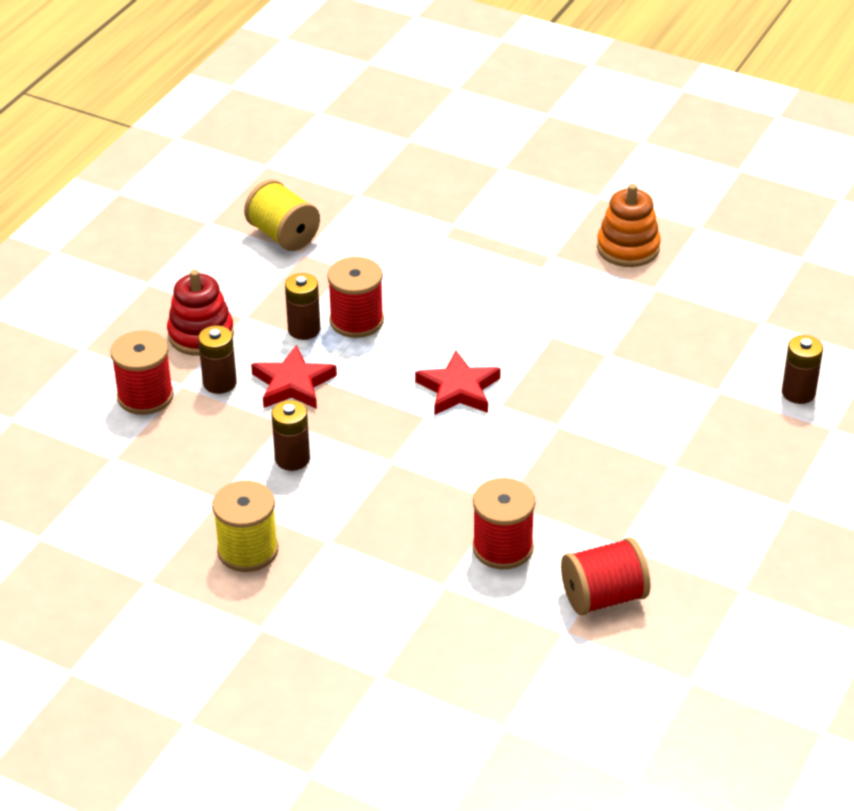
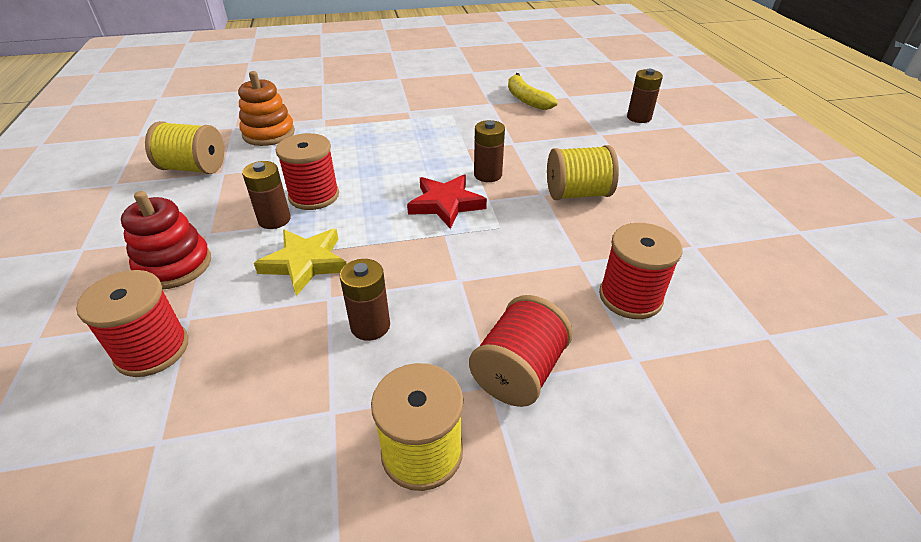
camera: 40 degrees left, 0 degrees up
brown battery [198,325,237,394] -> brown battery moved to [474,120,505,182]
red star [251,345,337,409] -> yellow star [254,229,347,296]
red spool [561,538,651,615] -> red spool moved to [469,295,572,407]
orange stacking toy [597,184,661,267] -> orange stacking toy moved to [238,71,295,146]
none -> yellow banana [508,73,558,110]
none -> yellow spool [547,145,619,200]

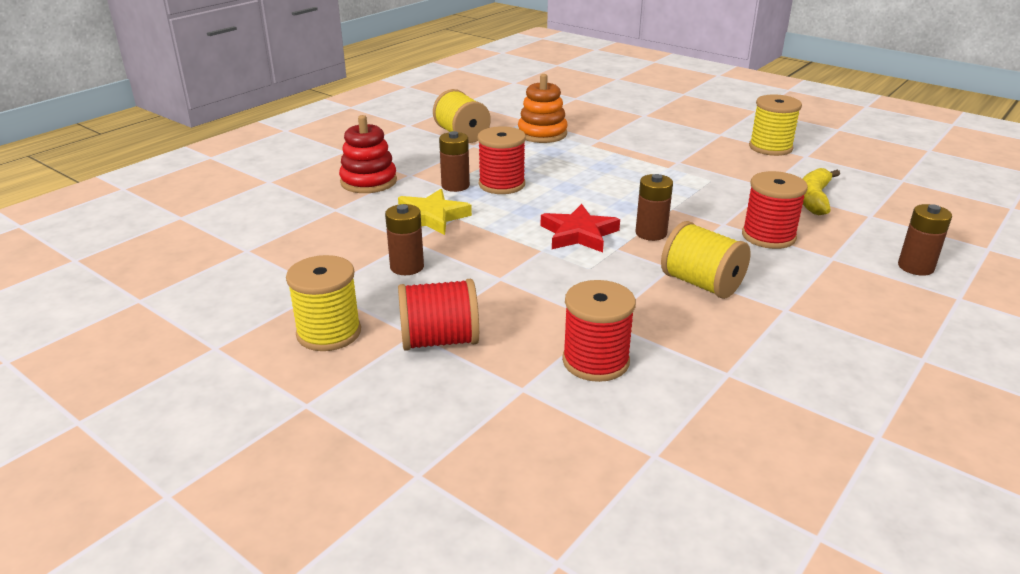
camera: 50 degrees right, 10 degrees down
red spool [76,270,188,377] -> red spool moved to [742,171,808,249]
none -> yellow spool [749,94,802,156]

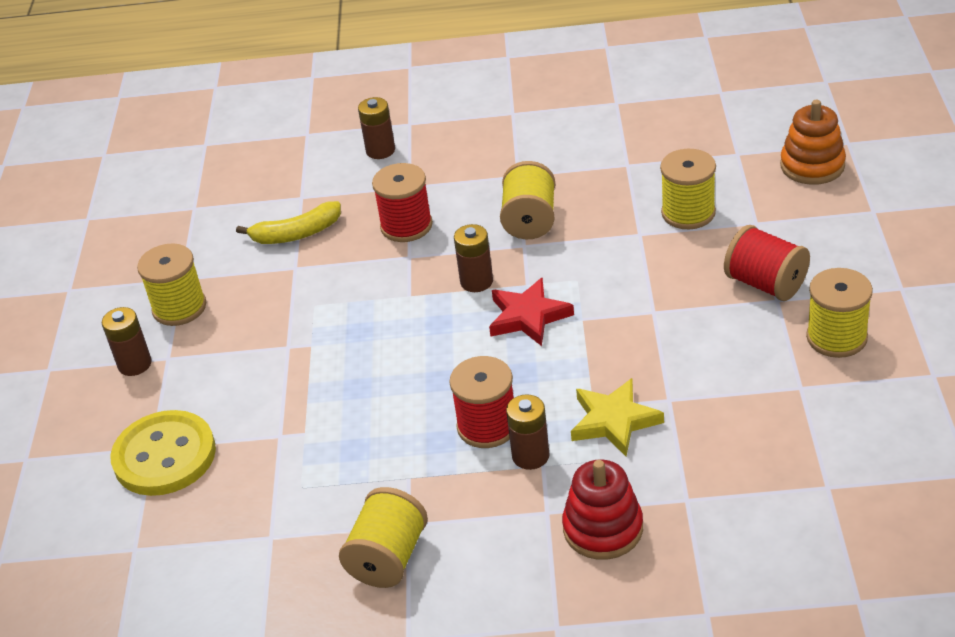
camera: 125 degrees left, 10 degrees up
brown battery [385,204,424,275] -> brown battery moved to [102,307,152,376]
orange stacking toy [518,74,568,143] -> orange stacking toy moved to [780,100,846,185]
red spool [562,280,636,382] -> yellow spool [660,149,716,229]
none -> yellow button [110,410,216,496]

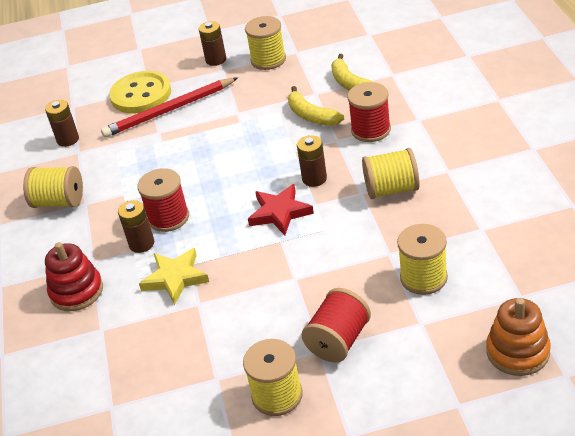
camera: 80 degrees right, 0 degrees up
brown battery [358,97,395,159] -> brown battery moved to [45,100,79,147]
none -> red pencil [101,77,238,138]
none -> yellow banana [288,86,344,126]

